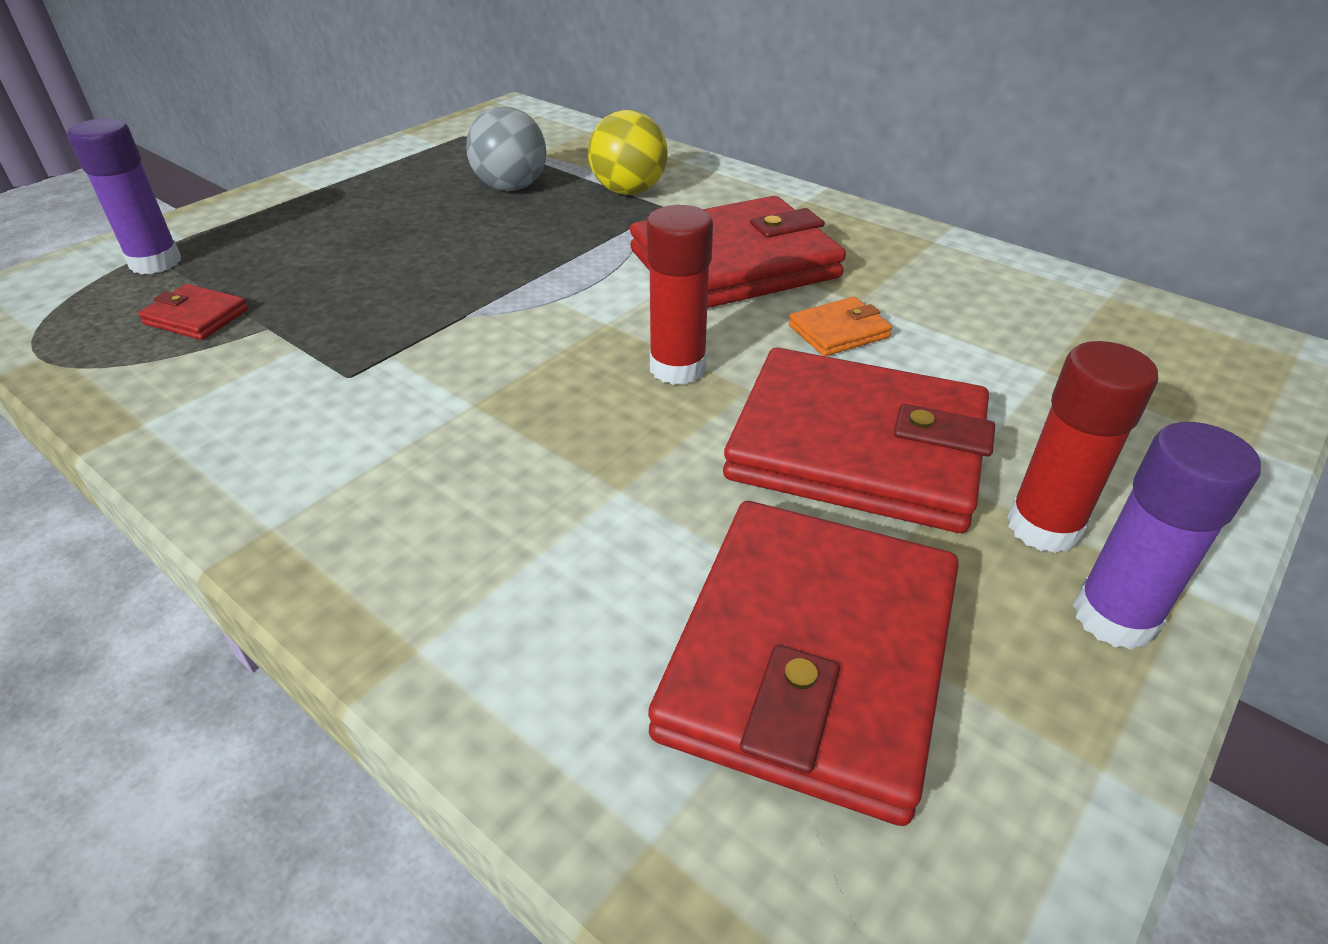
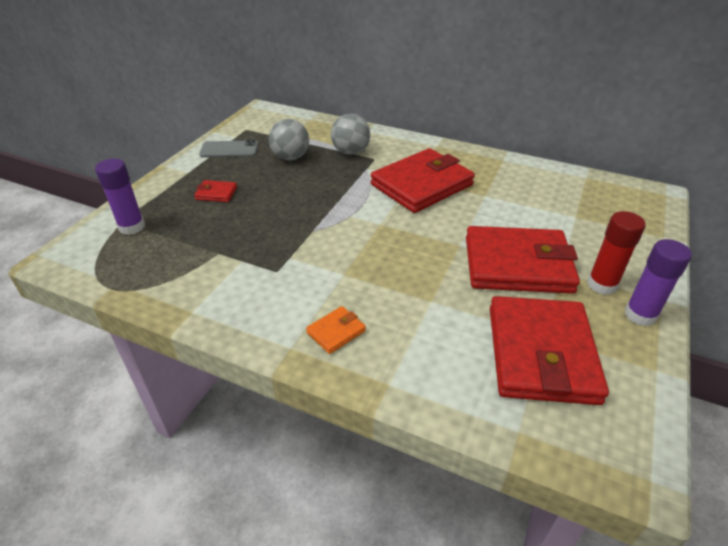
camera: 15 degrees left, 0 degrees up
red wallet [138,284,248,340] -> red wallet moved to [194,180,237,202]
yellow ball [588,110,668,195] -> grey ball [331,114,370,155]
red glue stick [646,205,713,385] -> none
orange wallet [789,297,892,356] -> orange wallet moved to [306,306,366,354]
none -> grey phone [199,140,258,157]

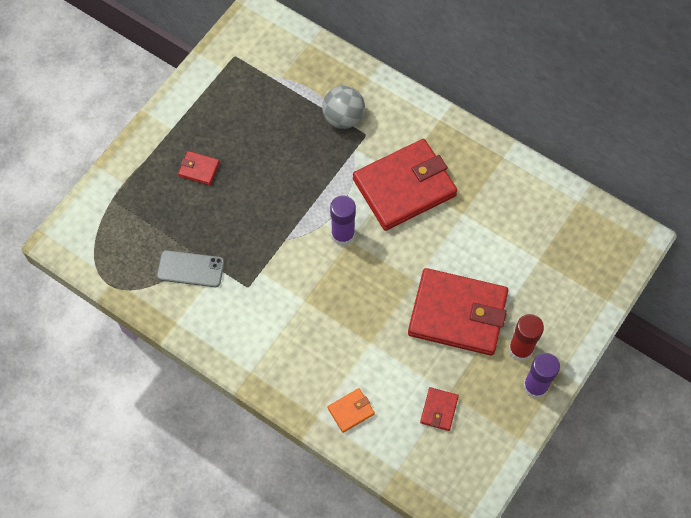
camera: 10 degrees right, 25 degrees up
purple glue stick [95,158,145,235] -> purple glue stick moved to [330,196,356,246]
grey phone [199,140,258,157] -> grey phone moved to [157,250,224,287]
grey ball [269,119,309,160] -> none
orange wallet [306,306,366,354] -> orange wallet moved to [328,388,375,433]
red wallet [490,296,609,405] -> red wallet [420,387,459,431], size x0.42

